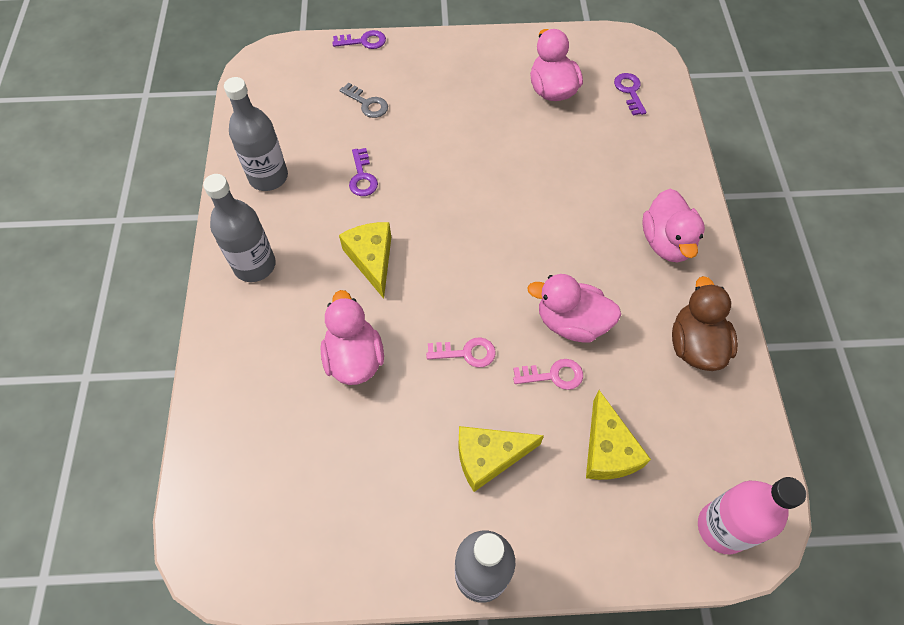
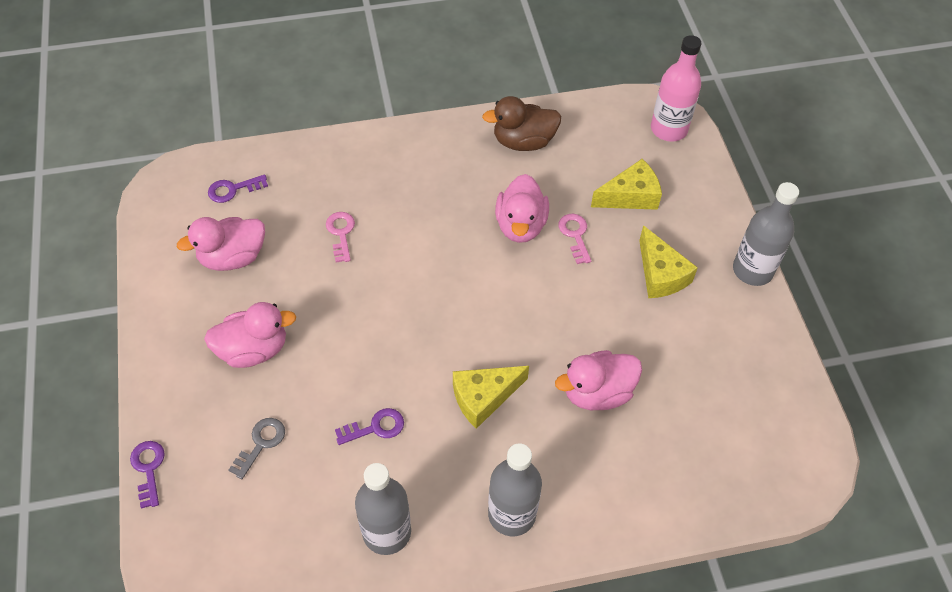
camera: 100 degrees left, 5 degrees down
pink key [426,337,496,367] -> pink key moved to [326,212,355,262]
pink duck [642,189,705,263] -> pink duck moved to [204,302,296,368]

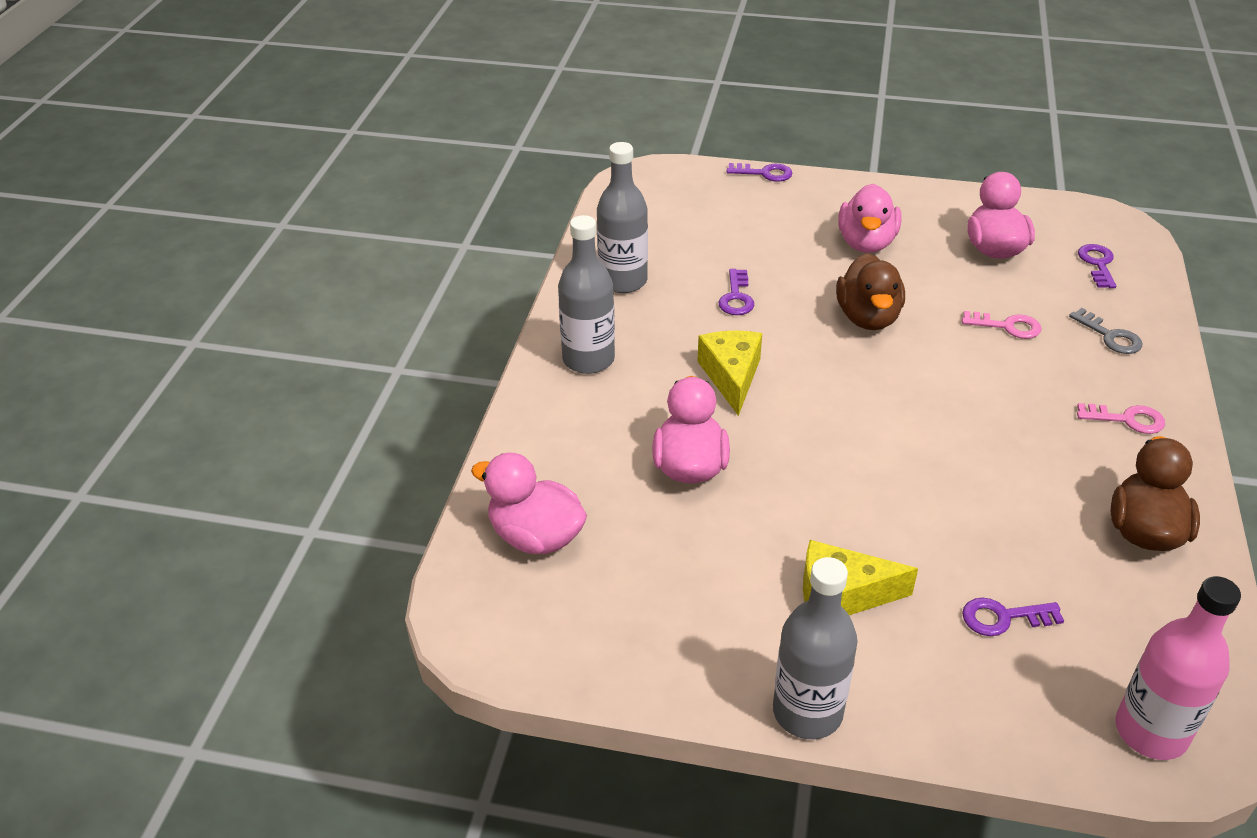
camera: 115 degrees right, 15 degrees down
grey key [228,418,285,479] -> grey key moved to [1069,308,1142,354]
pink duck [495,174,549,243] -> pink duck moved to [471,453,587,554]
pink key [558,214,591,264] -> pink key moved to [1077,403,1165,434]
yellow cheese [591,159,662,210] -> purple key [962,597,1064,636]
none -> brown duck [836,253,905,330]

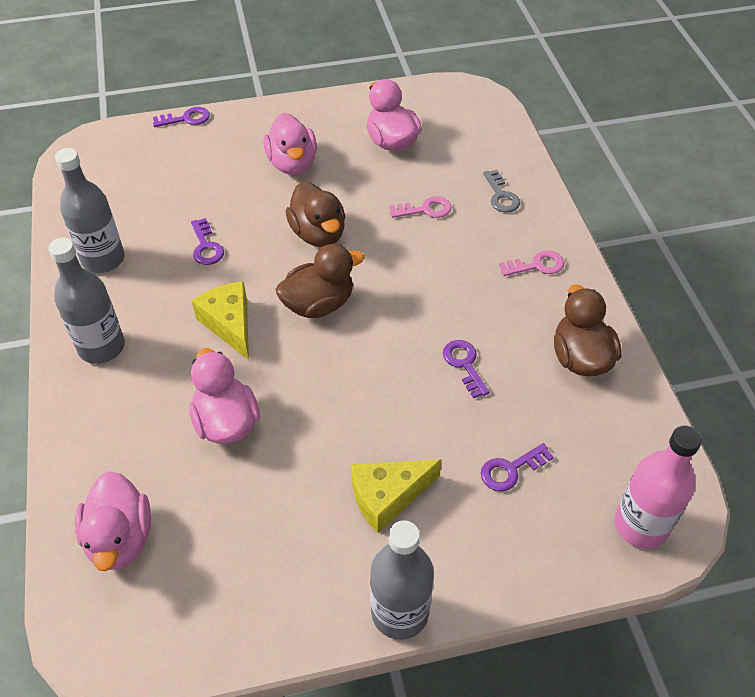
camera: 25 degrees left, 10 degrees up
pink duck [471,453,587,554] -> pink duck turned 105 degrees counterclockwise [75,471,151,571]
grey key [1069,308,1142,354] -> grey key turned 45 degrees clockwise [483,170,520,213]
purple key [1078,244,1116,288] -> purple key moved to [443,340,490,398]
none -> brown duck [276,244,365,318]

